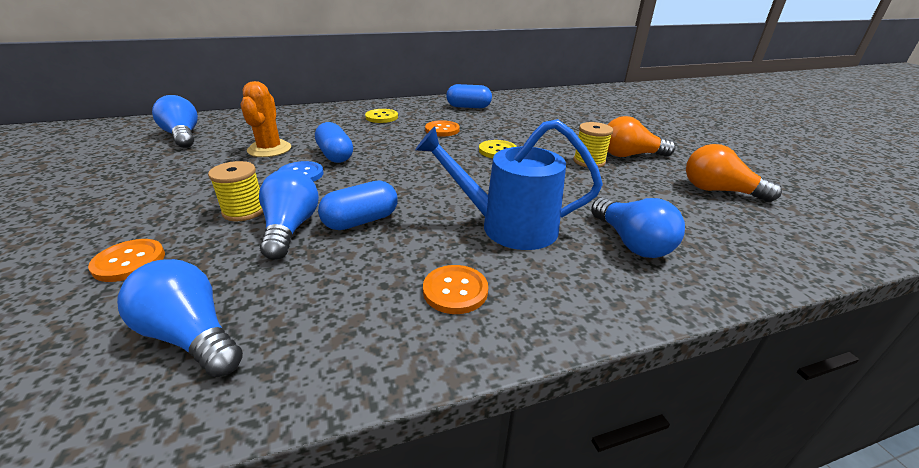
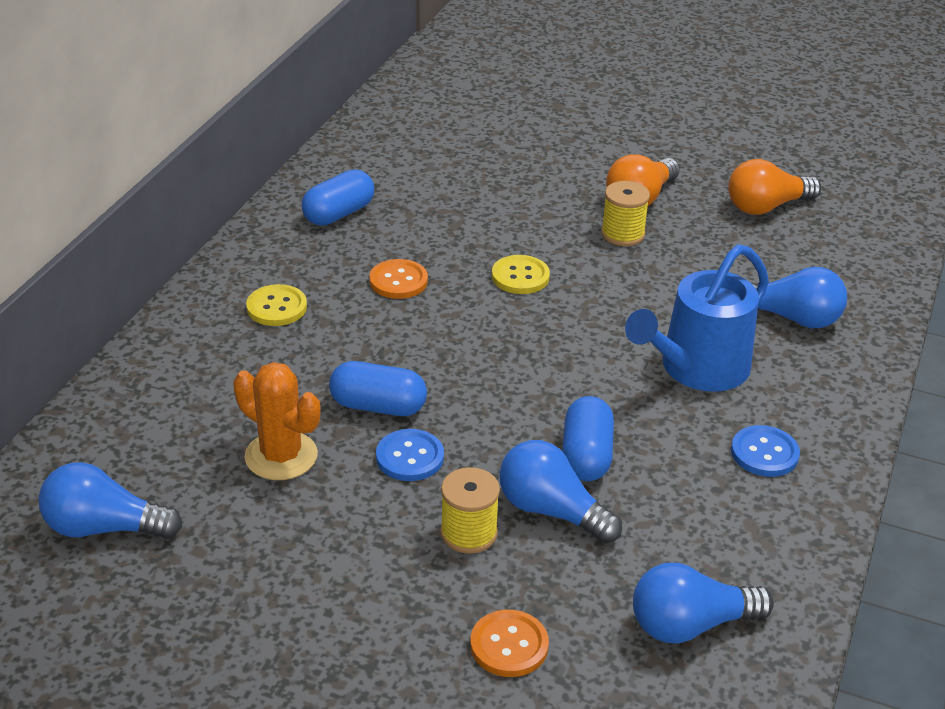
camera: 50 degrees left, 5 degrees up
orange button [423,265,488,314] -> blue button [731,425,800,477]

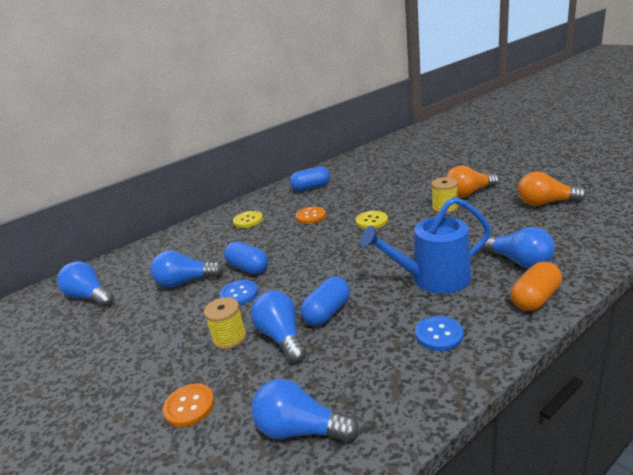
camera: 35 degrees right, 10 degrees down
orange cactus [233,362,321,480] -> blue light bulb [150,251,224,288]
none -> orange capsule [511,262,562,311]

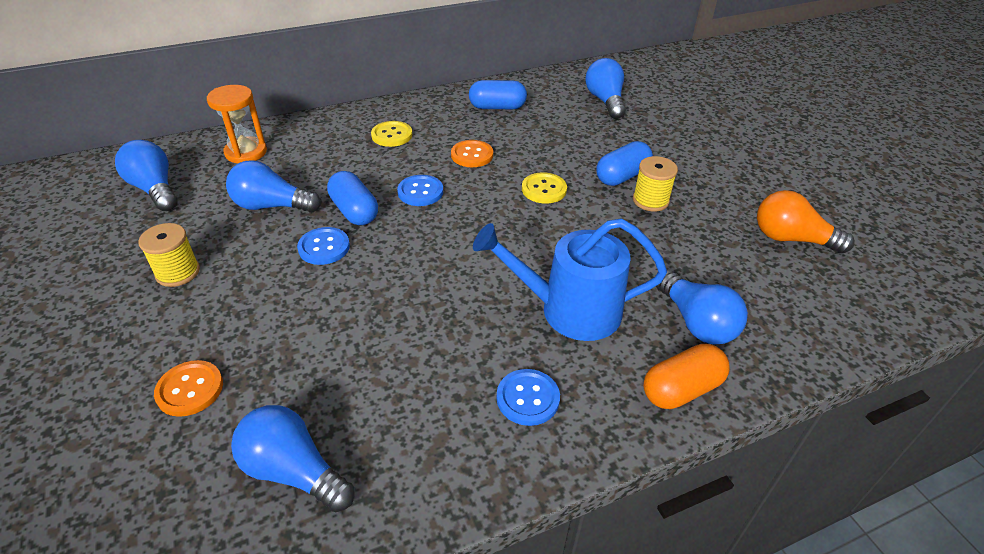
camera: 10 degrees right, 15 degrees up
yellow spool [204,297,246,350] -> yellow spool moved to [138,223,200,287]
blue light bulb [251,291,306,363] -> blue light bulb moved to [585,58,626,119]
blue capsule [300,276,350,326] -> blue capsule moved to [596,141,653,186]
orange light bulb [446,166,499,198] -> none
none -> orange hourglass [207,85,267,163]
none -> blue button [397,175,443,206]

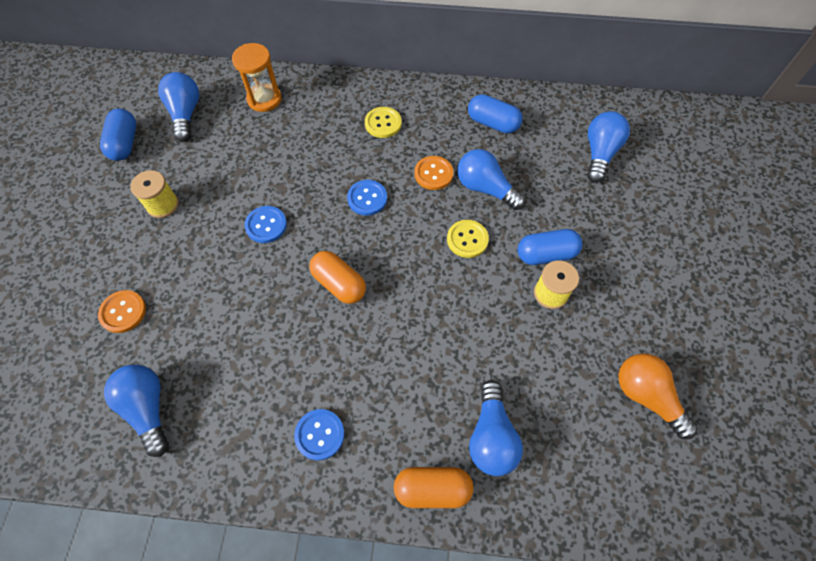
camera: 30 degrees right, 20 degrees up
blue light bulb [226,160,321,213] -> blue light bulb moved to [458,149,526,210]
blue capsule [327,171,378,225] -> blue capsule moved to [100,109,136,161]
blue watering can [473,218,667,341] -> none
none -> orange capsule [309,251,366,304]

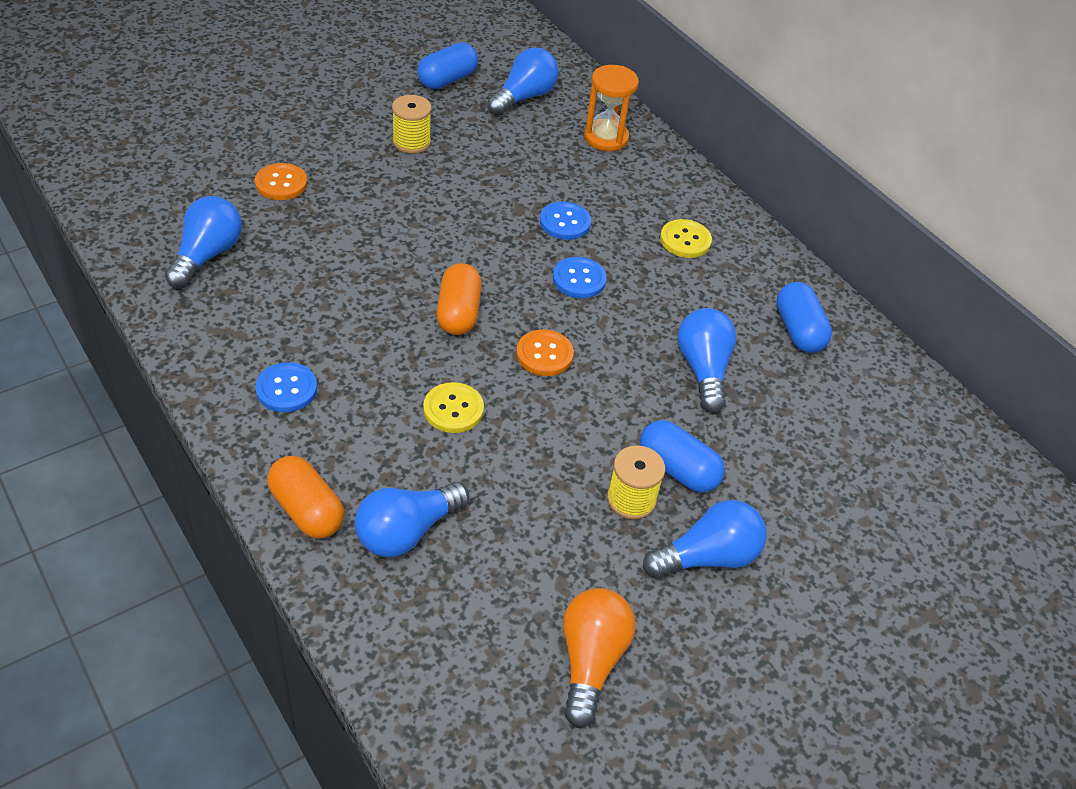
camera: 45 degrees right, 15 degrees down
blue button [244,206,287,243] -> blue button moved to [540,202,591,240]
orange button [414,156,453,190] -> orange button moved to [516,330,574,376]
yellow button [447,220,489,258] -> yellow button moved to [423,382,484,433]
blue light bulb [587,111,630,183] -> blue light bulb moved to [643,500,767,579]

